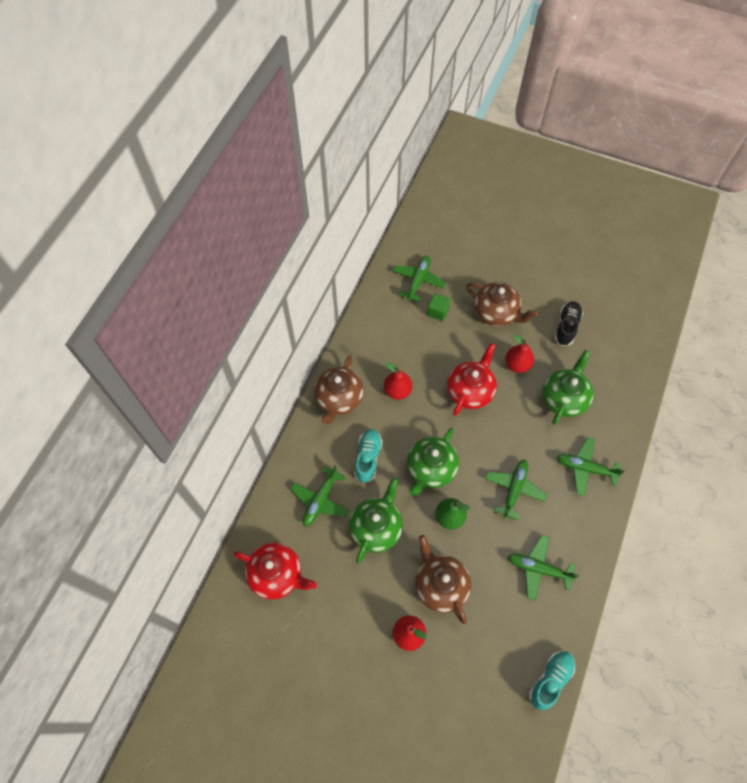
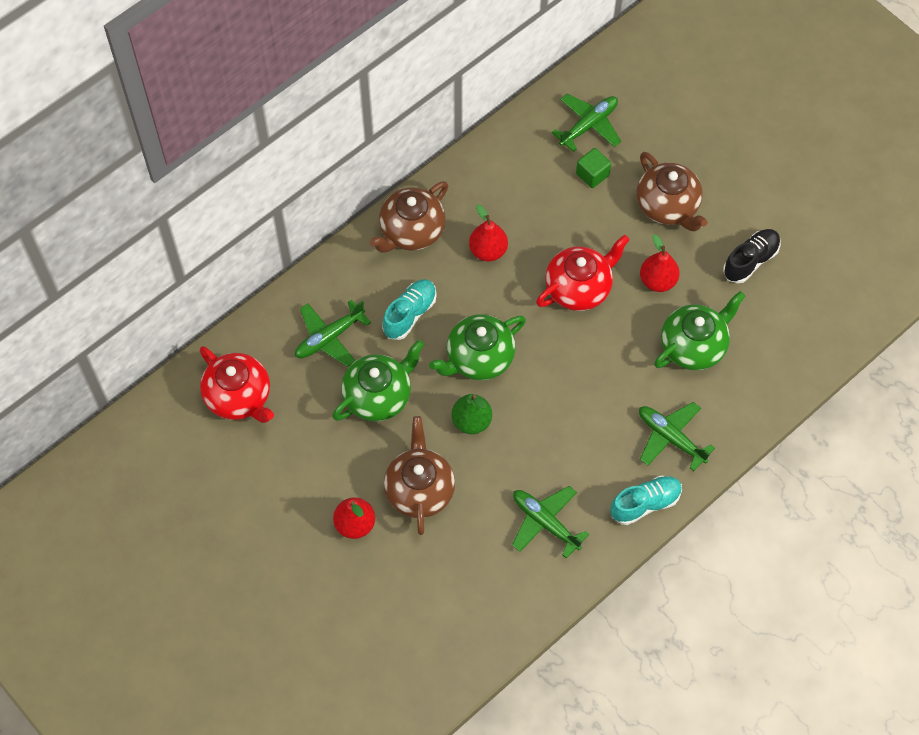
camera: 25 degrees right, 0 degrees up
green plane [485,460,547,520] -> none
turquoise shoe [529,651,575,710] -> turquoise shoe moved to [610,475,682,525]

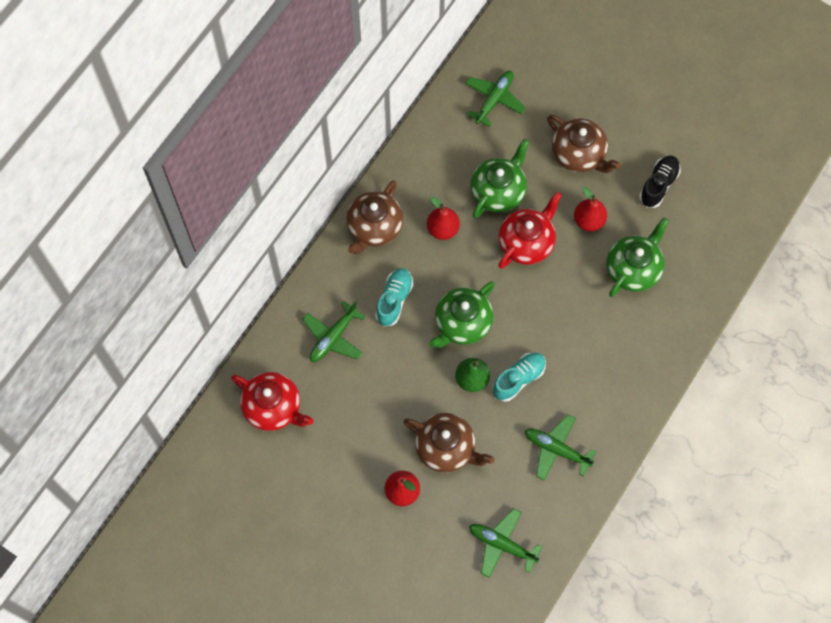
camera: 15 degrees left, 5 degrees up
green teapot [332,340,424,422] -> green teapot moved to [470,139,529,218]
brown teapot [384,416,455,535] -> brown teapot turned 135 degrees clockwise [403,413,494,473]
green cube [576,148,611,188] -> none
turquoise shoe [610,475,682,525] -> turquoise shoe moved to [492,353,546,402]
green plane [639,402,715,471] -> green plane moved to [469,508,542,578]

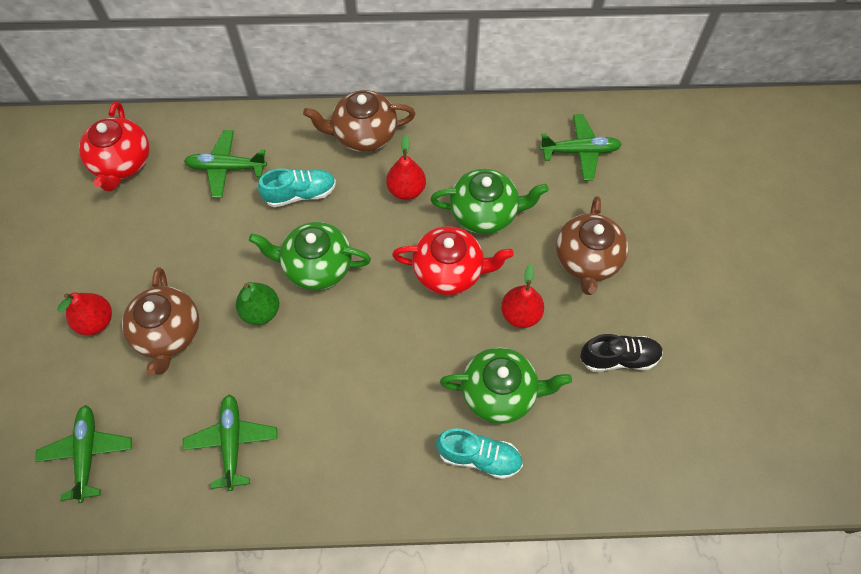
camera: 55 degrees right, 5 degrees down
turquoise shoe [492,353,546,402] -> turquoise shoe moved to [436,428,523,479]

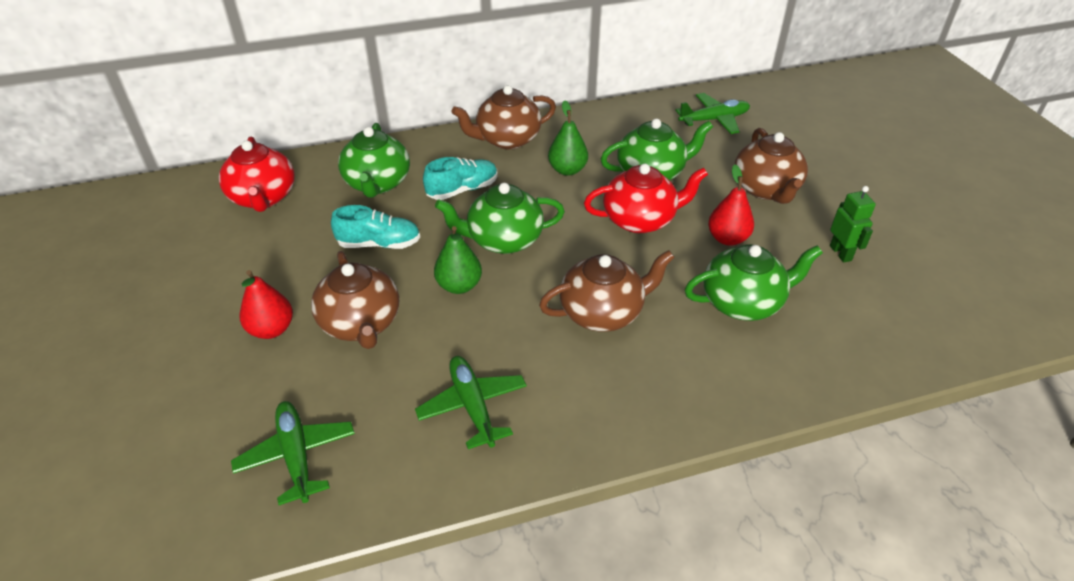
camera: 15 degrees left, 20 degrees down
green plane [184,130,267,198] -> green teapot [338,123,410,198]
red pear [386,135,426,200] -> green pear [548,100,588,176]
turquoise shoe [436,428,523,479] -> turquoise shoe moved to [331,205,420,249]
black shoe [580,334,663,372] -> green robot [830,186,876,262]
none -> brown teapot [539,250,675,332]

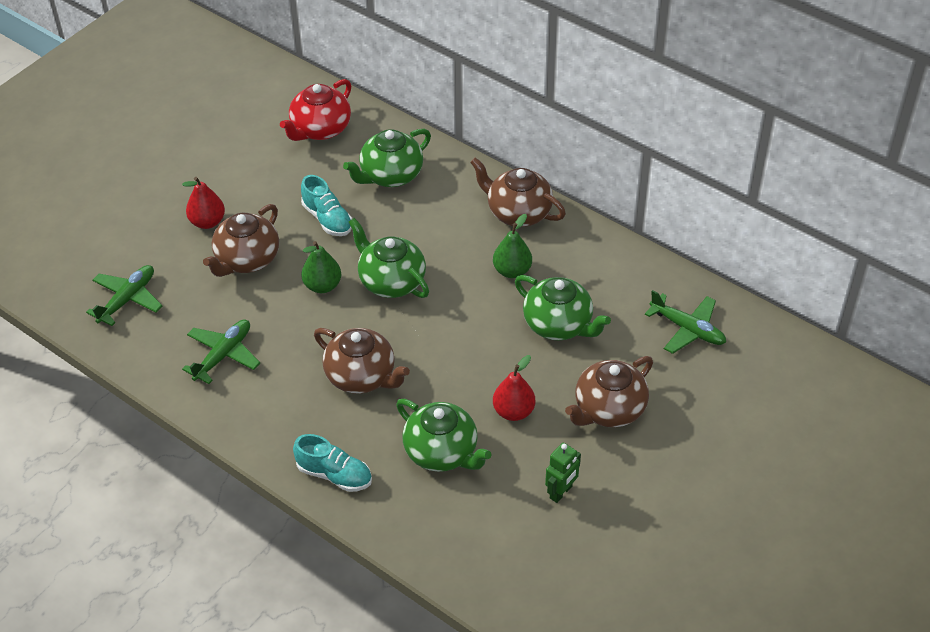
camera: 55 degrees right, 5 degrees up
turquoise shoe [423,157,498,200] -> turquoise shoe moved to [293,434,372,492]
red teapot [584,163,708,233] -> none

